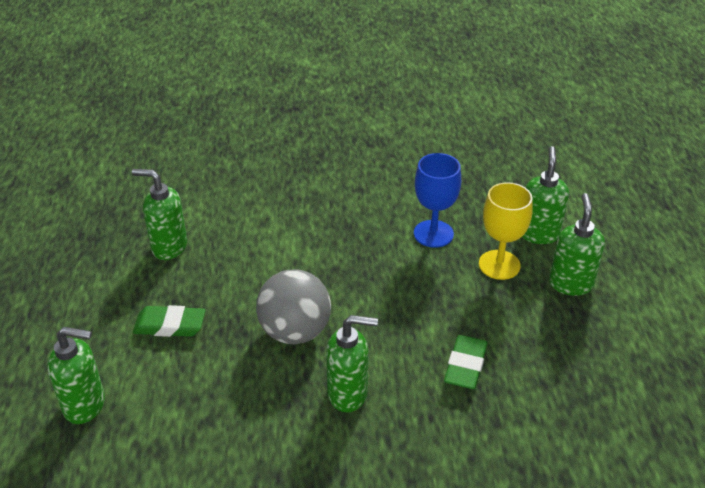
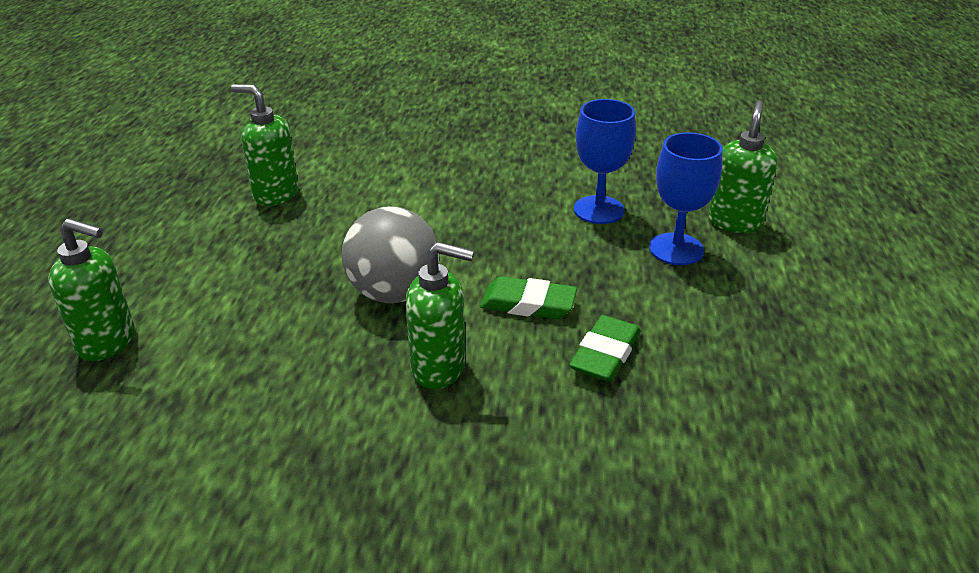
camera: 10 degrees right, 5 degrees down
green eraser [133,305,206,337] -> green eraser moved to [480,276,577,319]
yellow goblet [479,182,533,280] -> blue goblet [649,132,723,265]
green soap dispenser [549,193,605,296] -> none

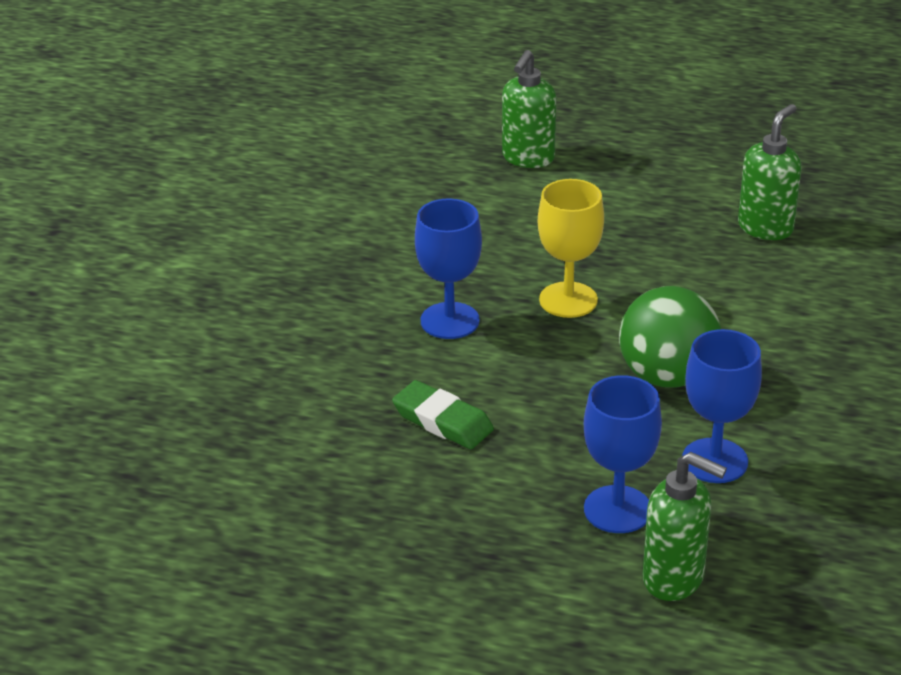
camera: 100 degrees right, 0 degrees up
grey ball [342,207,439,303] -> yellow goblet [538,179,604,318]
green soap dispenser [405,242,474,389] -> blue goblet [415,199,482,339]
green eraser [480,276,577,319] -> none
none -> green ball [619,286,721,388]

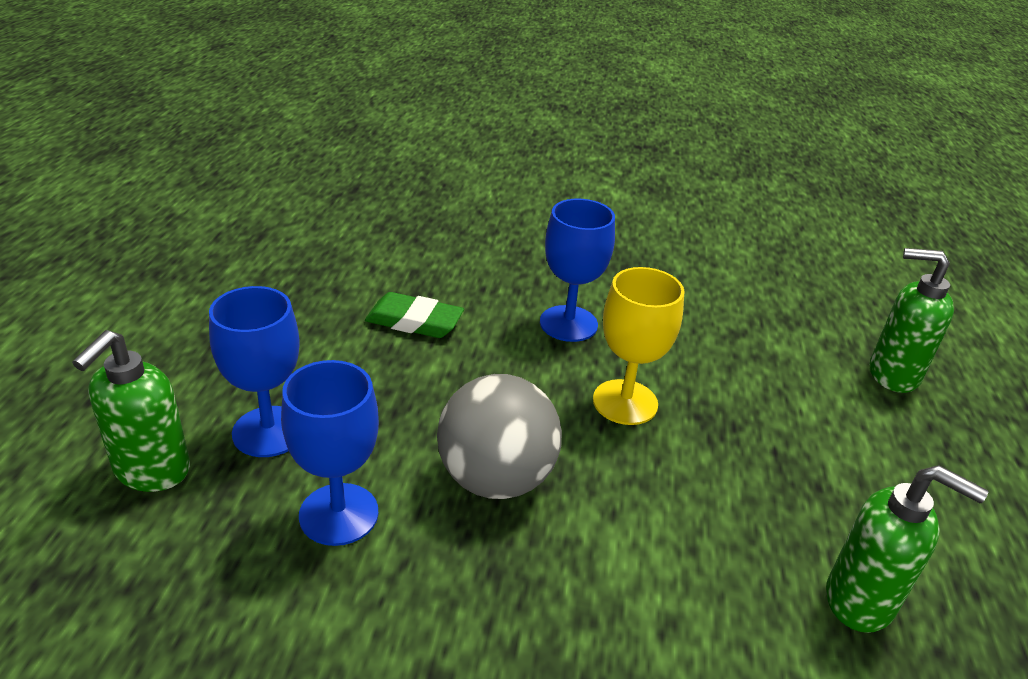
camera: 80 degrees right, 0 degrees up
green eraser [392,380,494,449] -> green eraser turned 75 degrees clockwise [365,292,464,338]
green ball [619,286,721,388] -> grey ball [437,374,562,499]

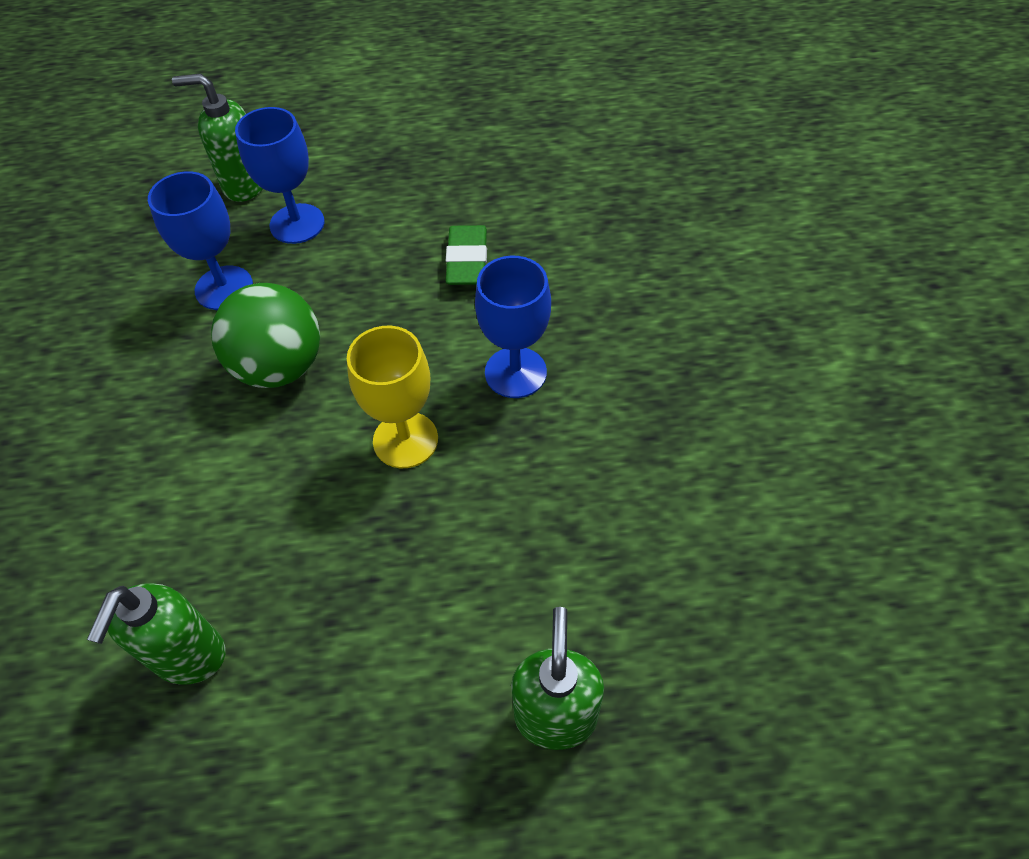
camera: 80 degrees right, 20 degrees up
grey ball [437,374,562,499] -> green ball [211,283,320,388]

